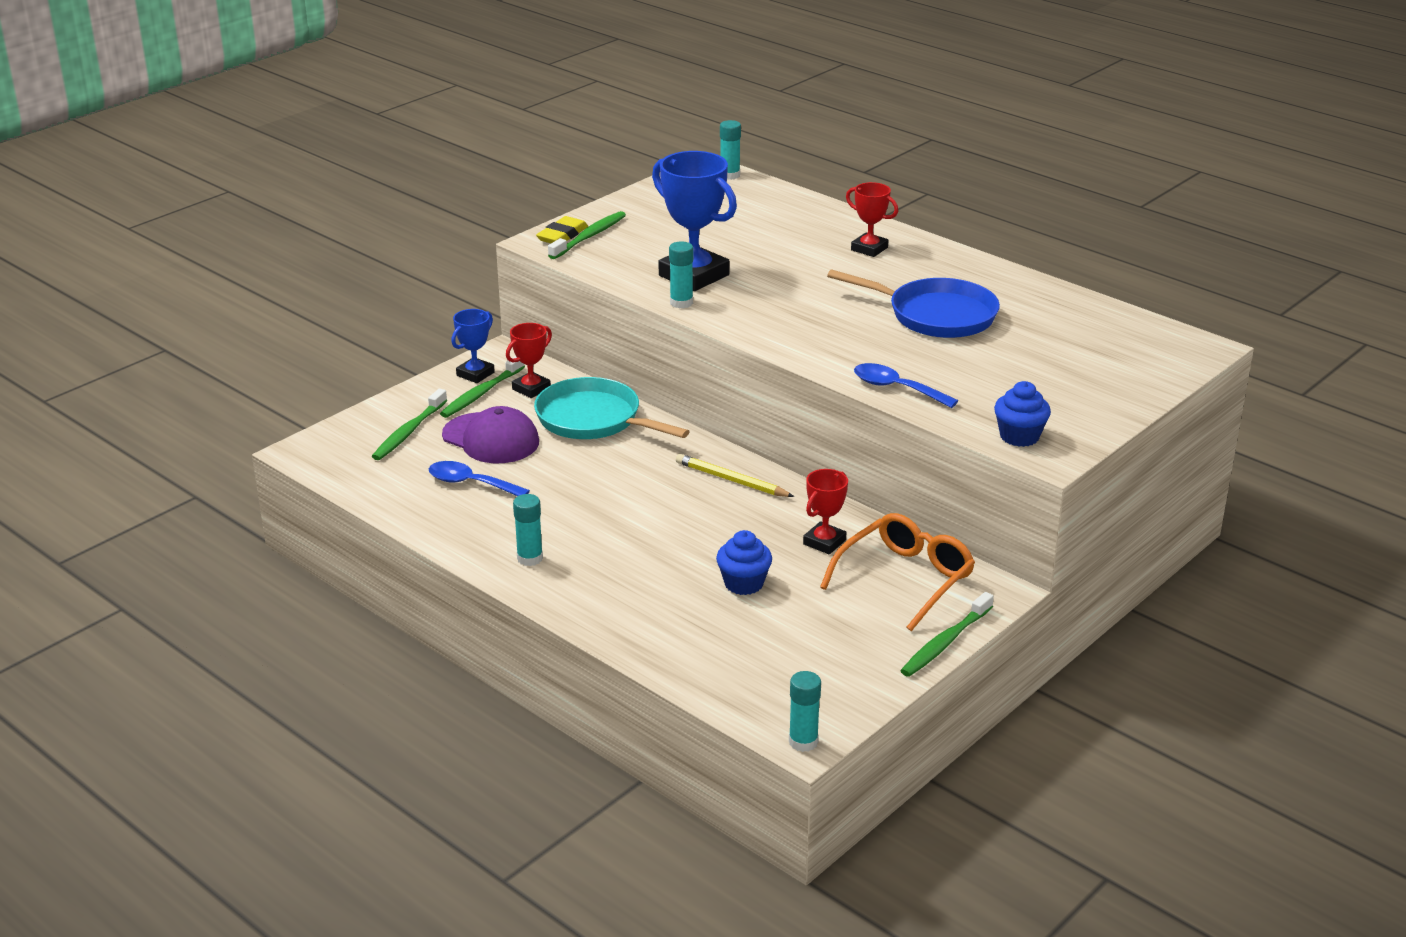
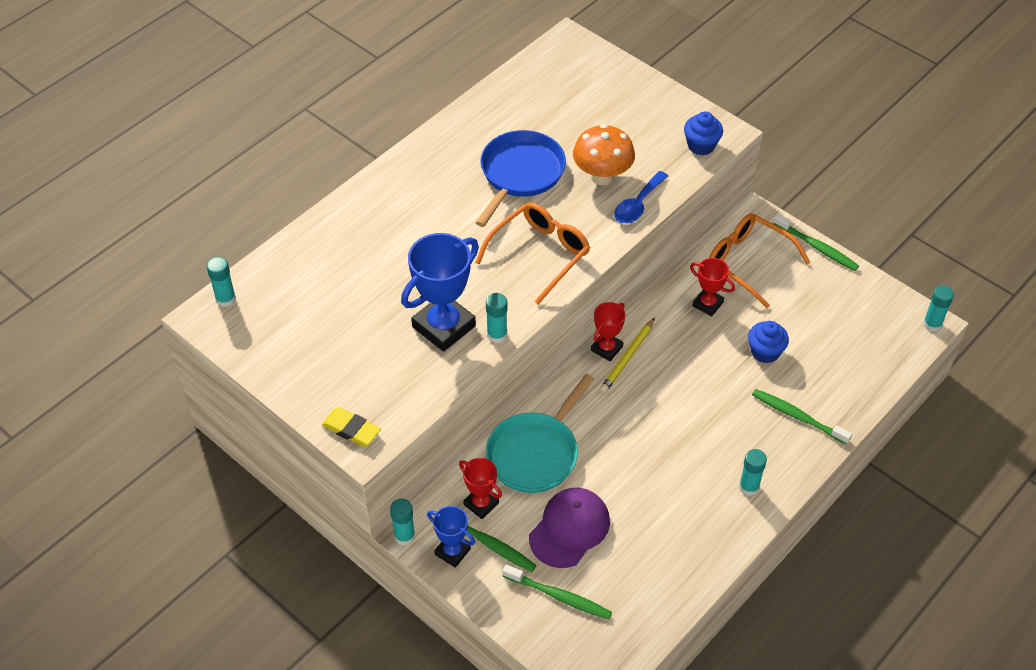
camera: 90 degrees left, 20 degrees up
blue spoon [429,461,530,496] -> none
green toothbrush [548,211,626,259] -> green toothbrush moved to [752,389,852,445]
red trophy [846,182,898,257] -> red trophy moved to [591,302,625,361]
none -> turquoise glue stick [390,499,415,545]
none -> orange glasses [475,202,590,305]
none -> orange mushroom [573,124,635,185]

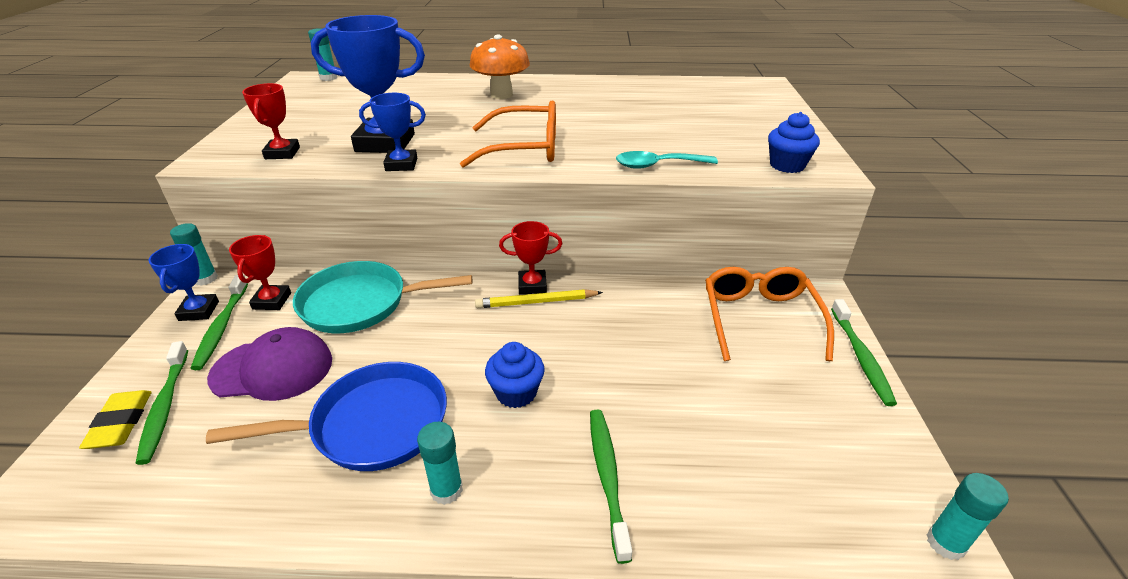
camera: 50 degrees right, 15 degrees down
yellow eraser [321,407,381,447] -> yellow eraser moved to [79,390,152,449]
blue pan [476,130,566,227] -> blue pan moved to [206,362,447,471]
turquoise glue stick [486,293,507,343] -> blue trophy [359,93,426,171]
orange mushroom [573,124,635,185] -> orange mushroom moved to [470,34,530,99]
blue spoon [614,171,668,224] -> turquoise spoon [616,151,718,169]
red trophy [690,258,735,316] -> red trophy moved to [242,83,300,159]
blue cupcake [748,321,789,363] -> blue cupcake moved to [485,342,545,408]

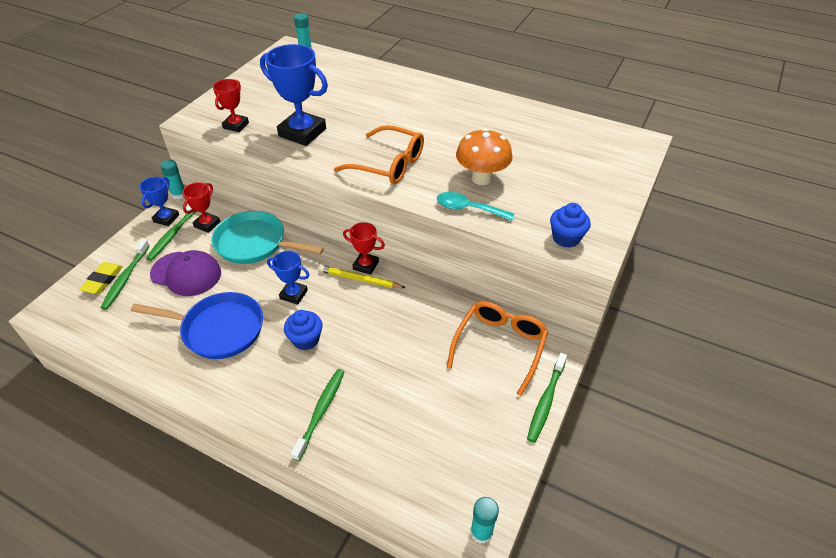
camera: 25 degrees right, 10 degrees up
blue trophy [359,93,426,171] -> blue trophy moved to [267,251,310,305]
turquoise glue stick [417,422,463,505] -> none
orange mushroom [470,34,530,99] -> orange mushroom moved to [456,128,513,185]

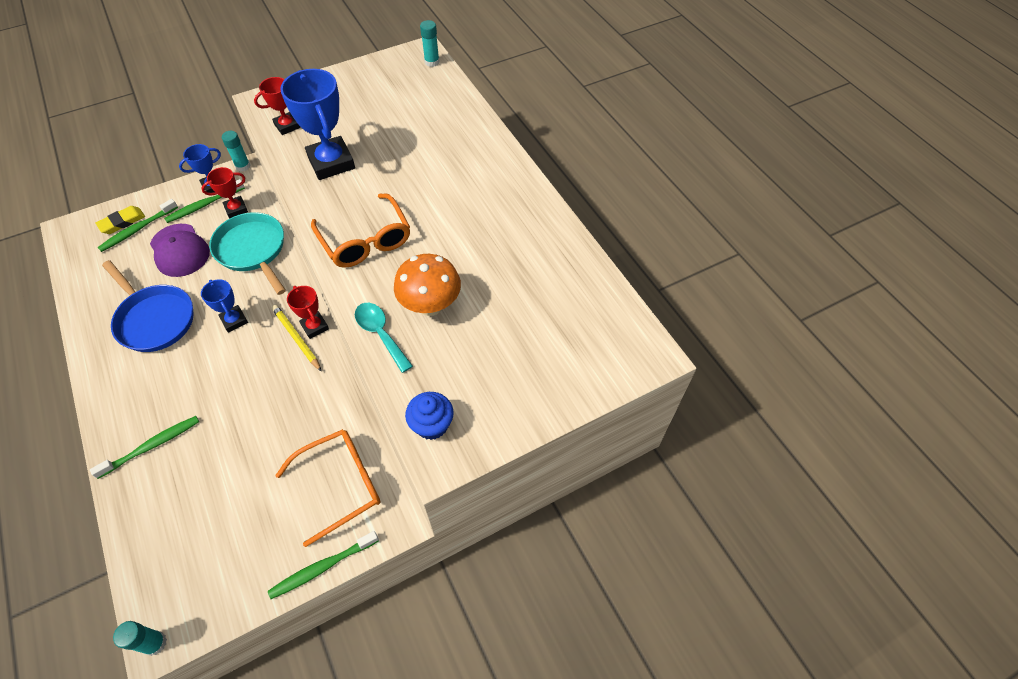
camera: 35 degrees right, 10 degrees up
blue cupcake [284,310,323,350] -> none

